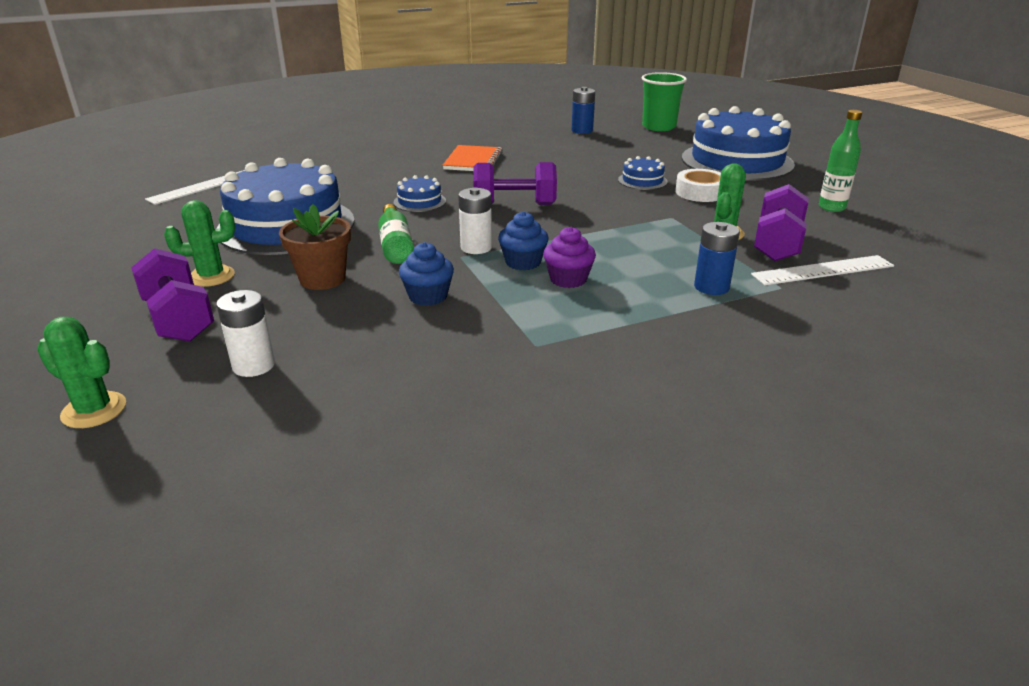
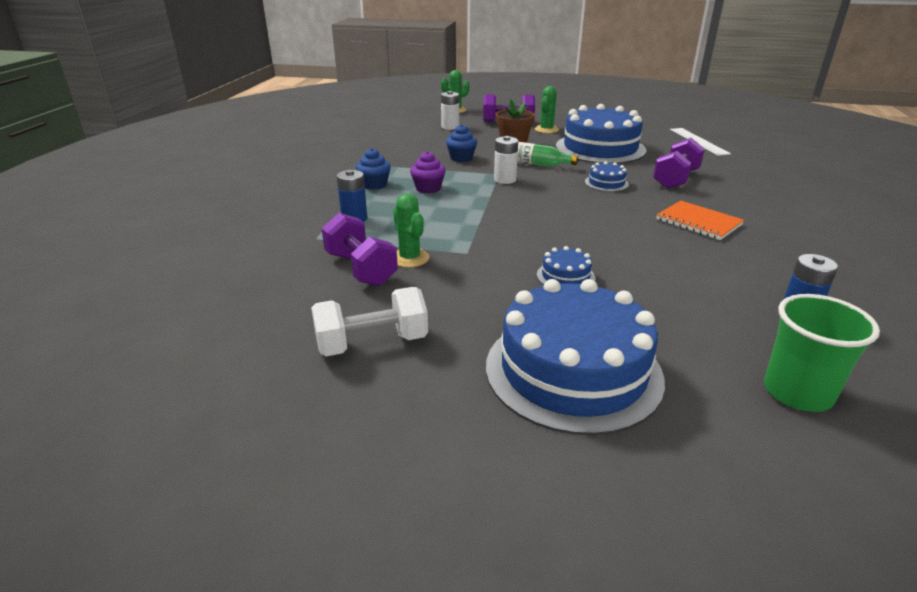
camera: 125 degrees right, 0 degrees up
purple dumbbell [473,162,557,205] -> purple dumbbell moved to [653,138,705,189]
blue cupcake [498,211,548,270] -> blue cupcake moved to [356,148,391,190]
white tape [675,169,721,202] -> none
white ruler [751,255,894,285] -> none
green bottle [819,110,862,212] -> white dumbbell [311,287,428,356]

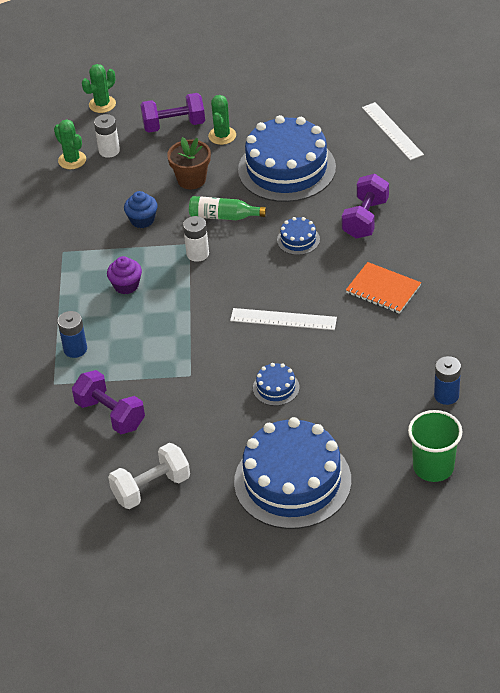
camera: 10 degrees left, 15 degrees up
blue cupcake [356,148,391,190] -> none
green cactus [393,193,429,267] -> green cactus moved to [54,119,86,169]
none -> white ruler [230,308,337,330]

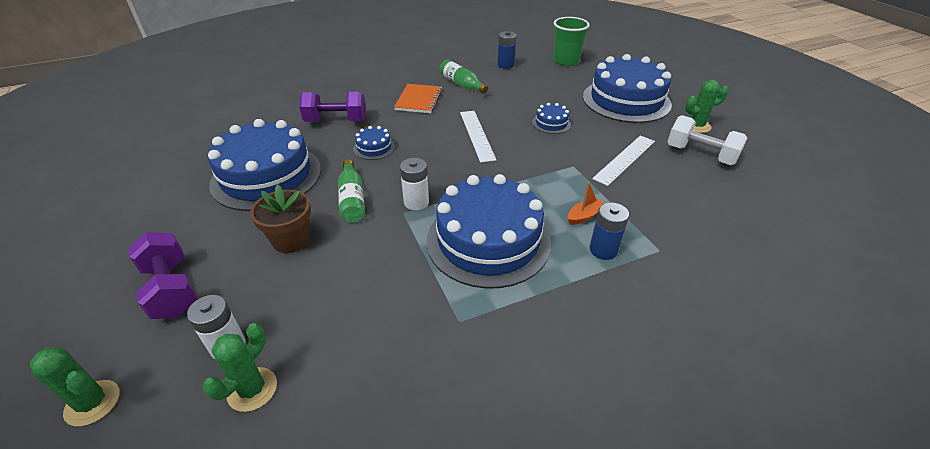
camera: 115 degrees left, 5 degrees down
purple dumbbell [72,370,145,434] -> none
purple cupcake [107,256,142,294] -> blue cake [427,174,551,289]
blue cupcake [124,191,158,228] -> none
green cactus [208,95,236,145] -> green cactus moved to [685,80,728,133]
white ruler [362,102,424,160] -> white ruler moved to [592,136,655,186]
none -> green bottle [439,60,488,94]
none -> orange boat [568,182,604,225]

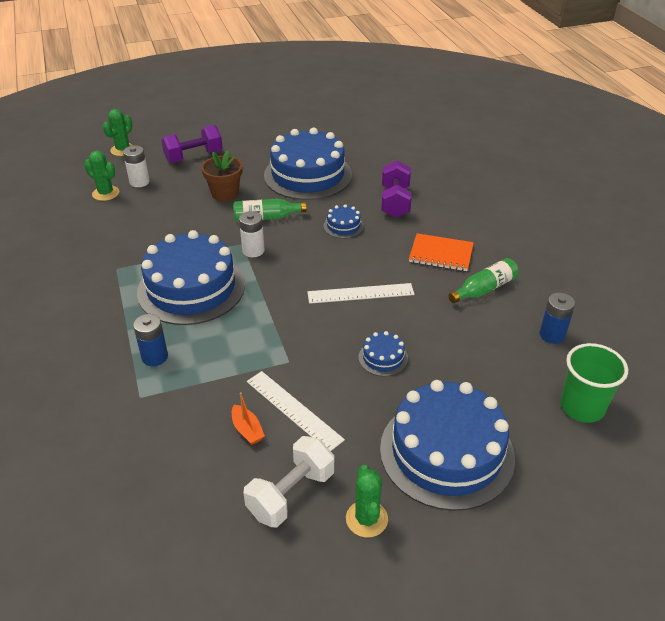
camera: 95 degrees right, 0 degrees up
orange boat [568,182,604,225] -> orange boat moved to [232,392,265,445]

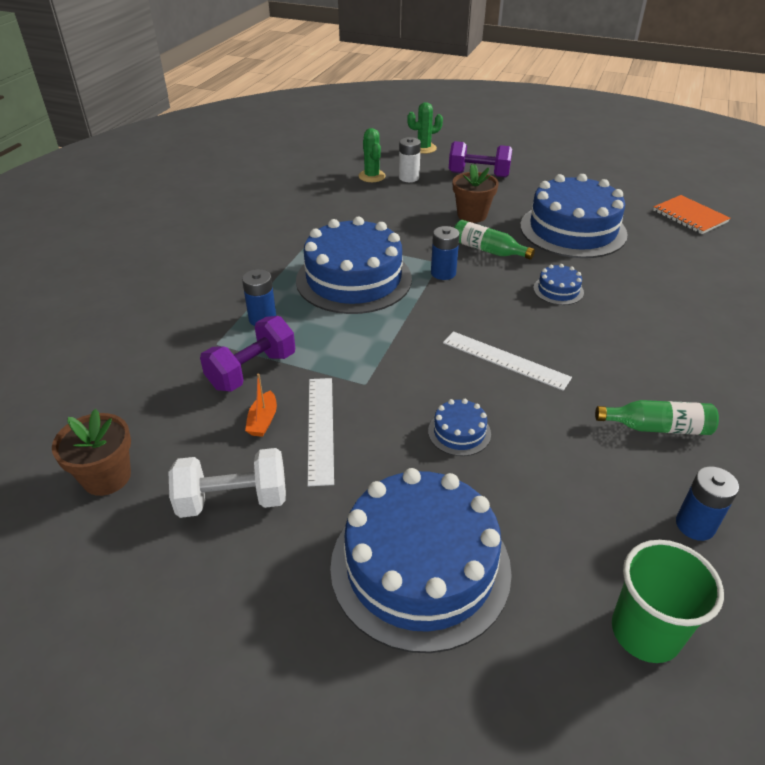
camera: 40 degrees right, 0 degrees up
white battery [239,211,265,257] -> blue battery [431,226,460,280]
green cactus [346,465,388,537] -> none
purple dumbbell [381,160,412,218] -> purple dumbbell moved to [200,316,295,392]
orange notebook [409,233,474,271] -> orange notebook moved to [653,195,730,234]
none -> brown flower pot [52,409,131,496]

